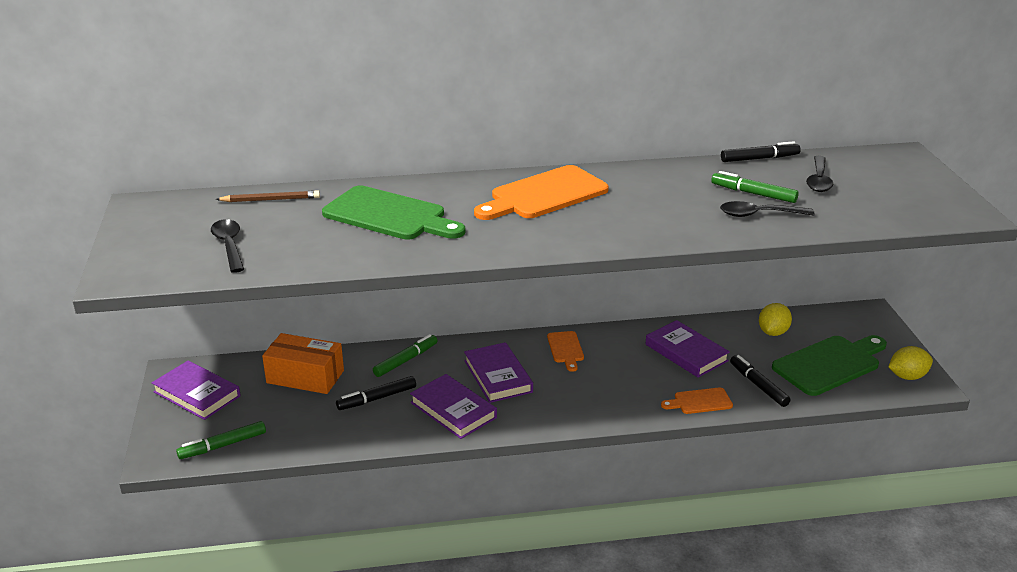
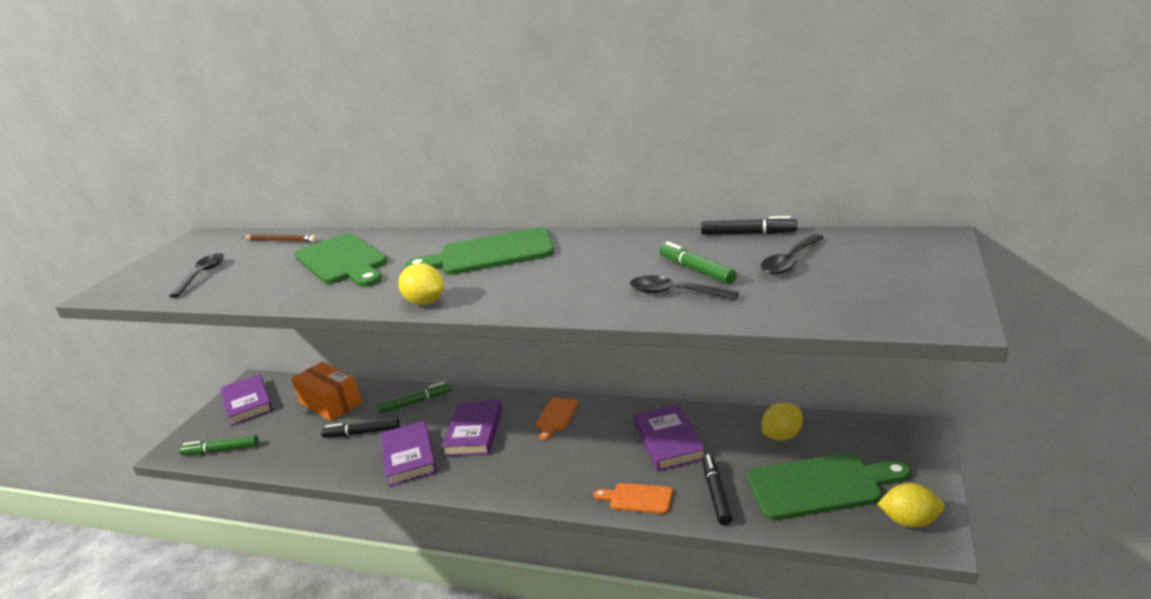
camera: 30 degrees right, 5 degrees down
orange cutting board [474,165,609,220] -> green cutting board [405,227,554,275]
none -> yellow lemon [398,263,444,305]

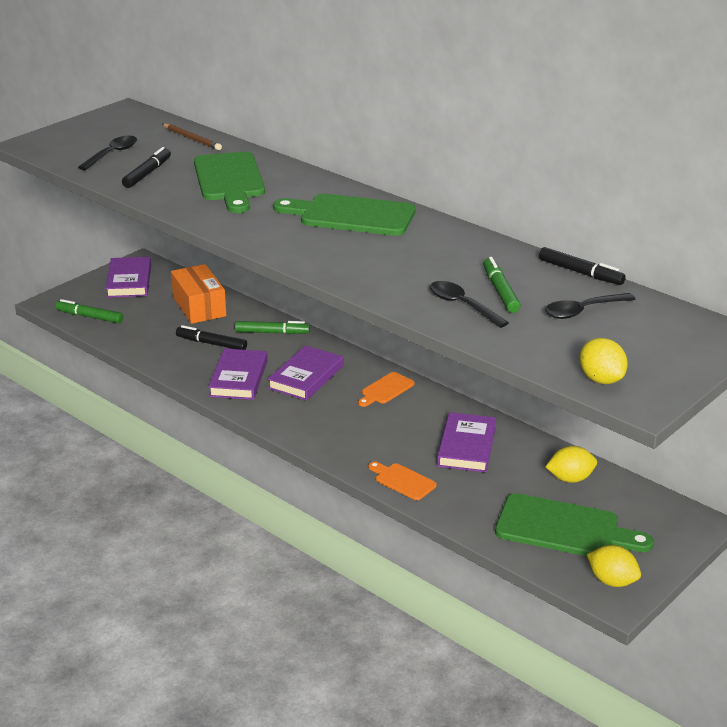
camera: 20 degrees right, 5 degrees up
yellow lemon [398,263,444,305] -> yellow lemon moved to [579,338,628,384]
black marker [702,454,733,525] -> black marker moved to [122,147,171,188]

